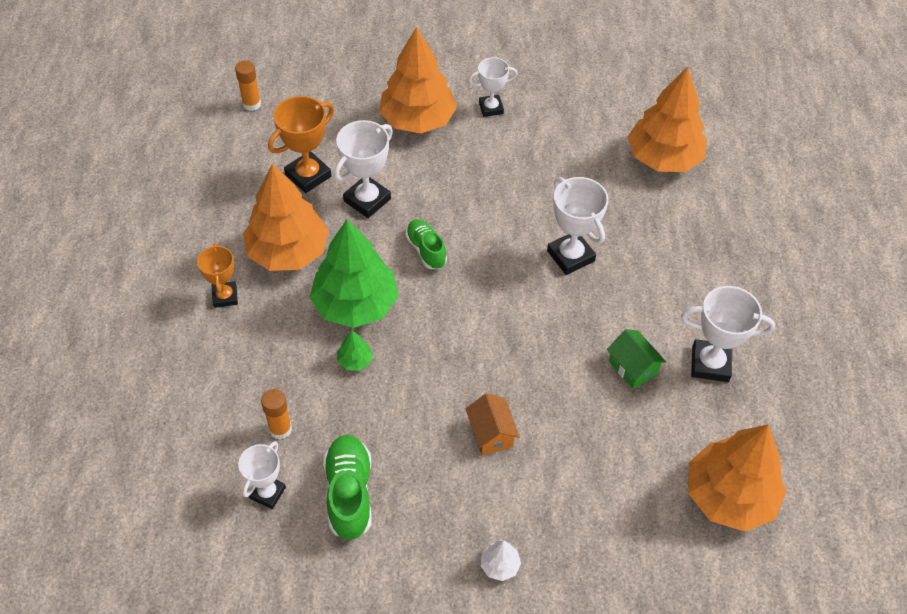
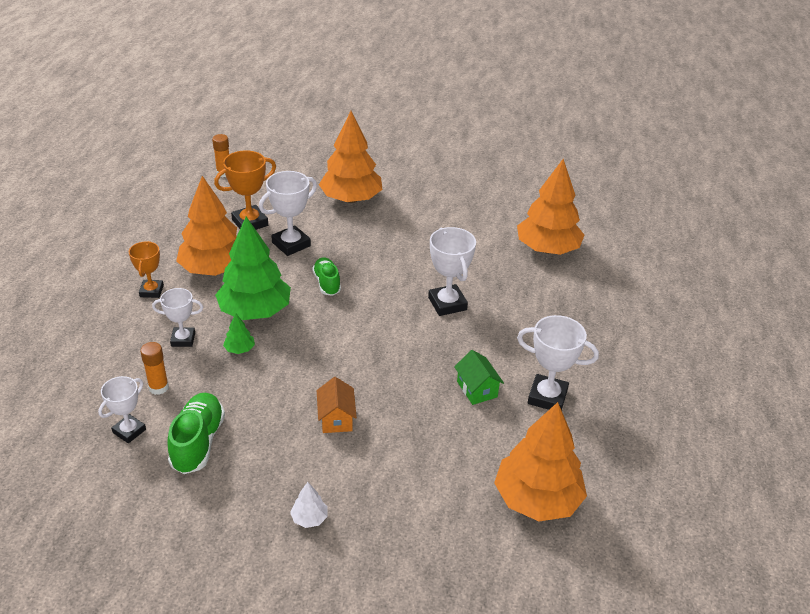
camera: 10 degrees right, 15 degrees down
white trophy [469,57,517,117] -> white trophy moved to [152,288,203,347]

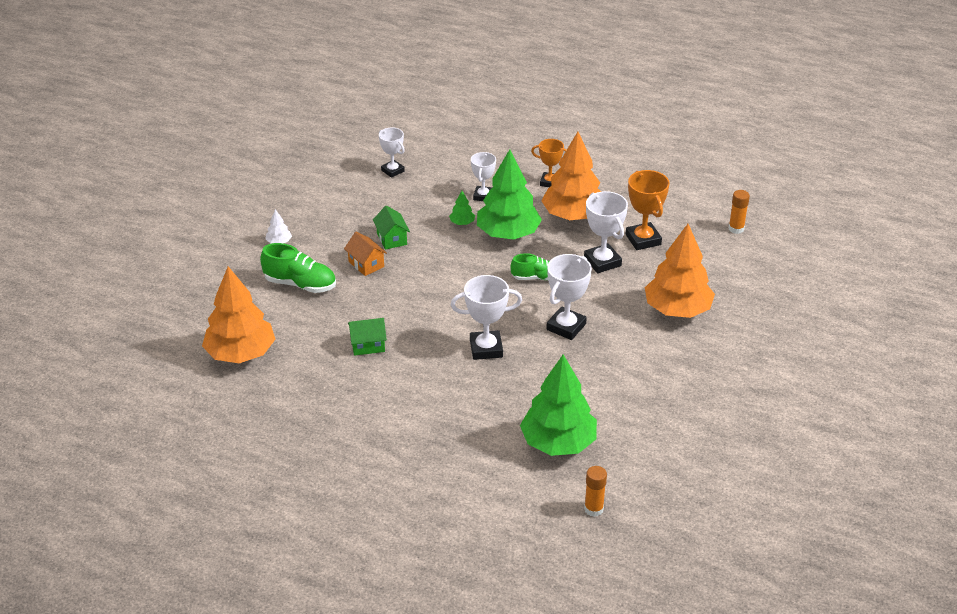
camera: 105 degrees right, 0 degrees up
orange glue stick [140,342,169,395] -> orange glue stick moved to [584,466,607,517]
green shoe [167,393,225,474] -> green shoe moved to [260,243,336,293]
orange house [317,377,357,433] -> orange house turned 45 degrees clockwise [344,232,387,276]
orange tree [517,159,584,255] -> green tree [520,354,597,456]
white trophy [517,315,599,410] -> white trophy moved to [546,254,592,340]
none -> green house [373,205,410,250]

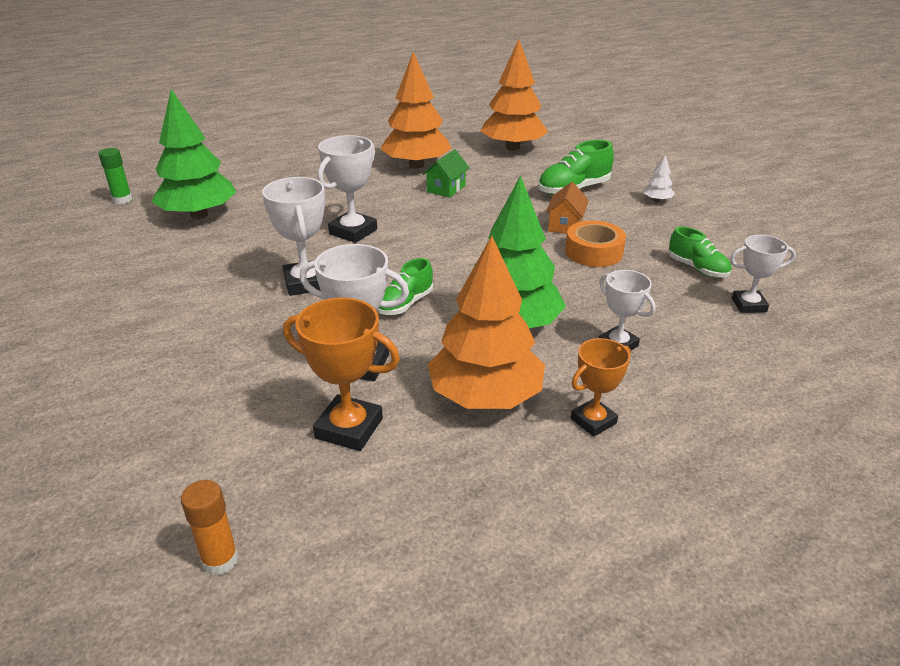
camera: 130 degrees right, 5 degrees down
orange house [344,232,387,276] -> orange house turned 75 degrees counterclockwise [546,182,589,234]
green house [373,205,410,250] -> orange tape [565,221,626,267]
green tree [449,191,475,225] -> none
orange glue stick [584,466,607,517] -> green glue stick [99,148,132,204]
orange tree [645,224,715,318] -> orange tree moved to [380,52,451,169]
none -> green shoe [669,226,731,278]

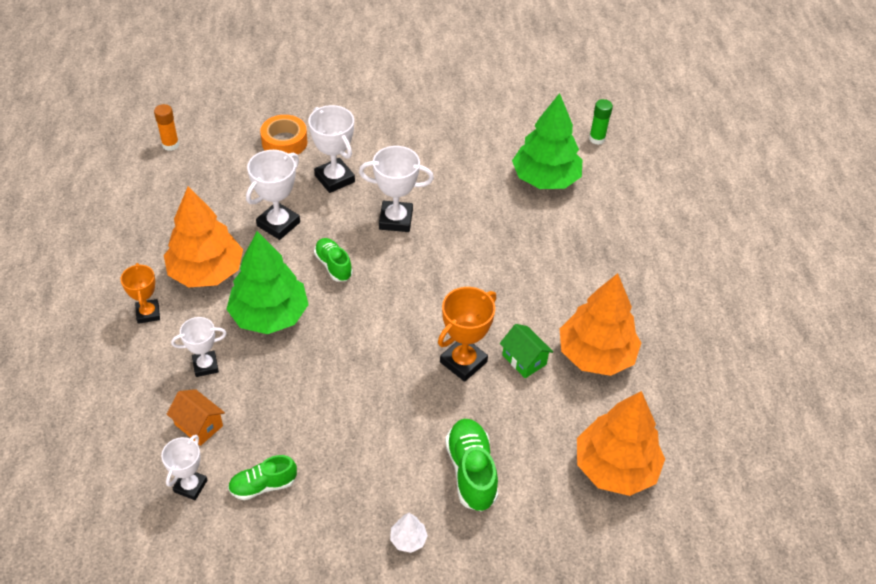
camera: 110 degrees right, 15 degrees up
orange trophy [283,298,400,451] -> orange trophy moved to [438,287,496,382]
white trophy [318,135,377,243] -> white trophy moved to [308,105,355,193]
orange house [546,182,589,234] -> orange house moved to [167,389,225,446]
orange tape [565,221,626,267] -> orange tape moved to [260,115,308,155]

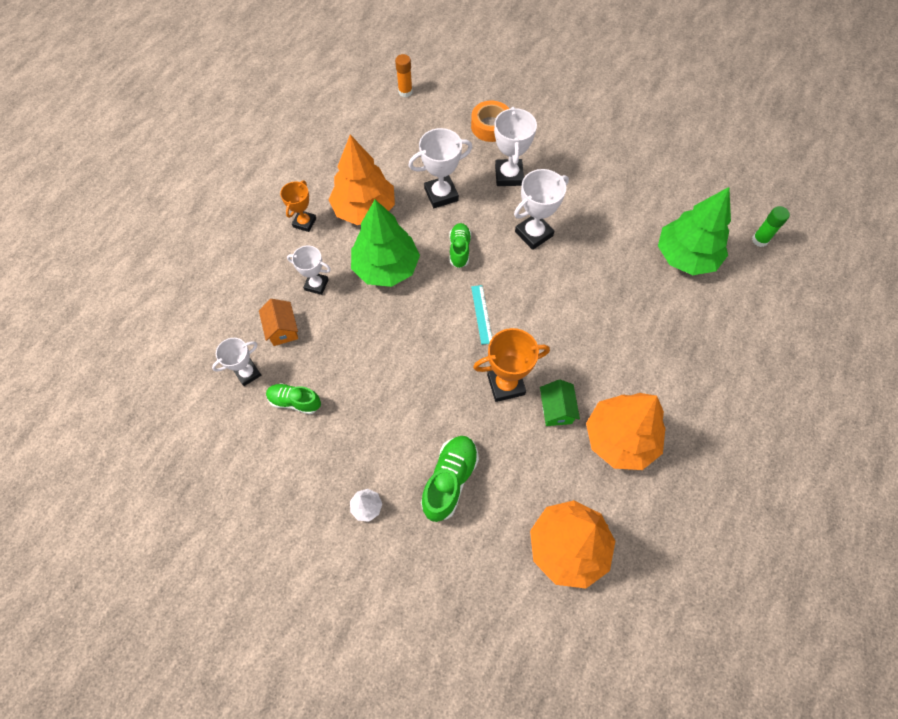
camera: 35 degrees right, 15 degrees up
white trophy [359,146,434,232] -> white trophy turned 75 degrees counterclockwise [514,169,569,250]
none -> turquoise ruler [471,285,492,345]

